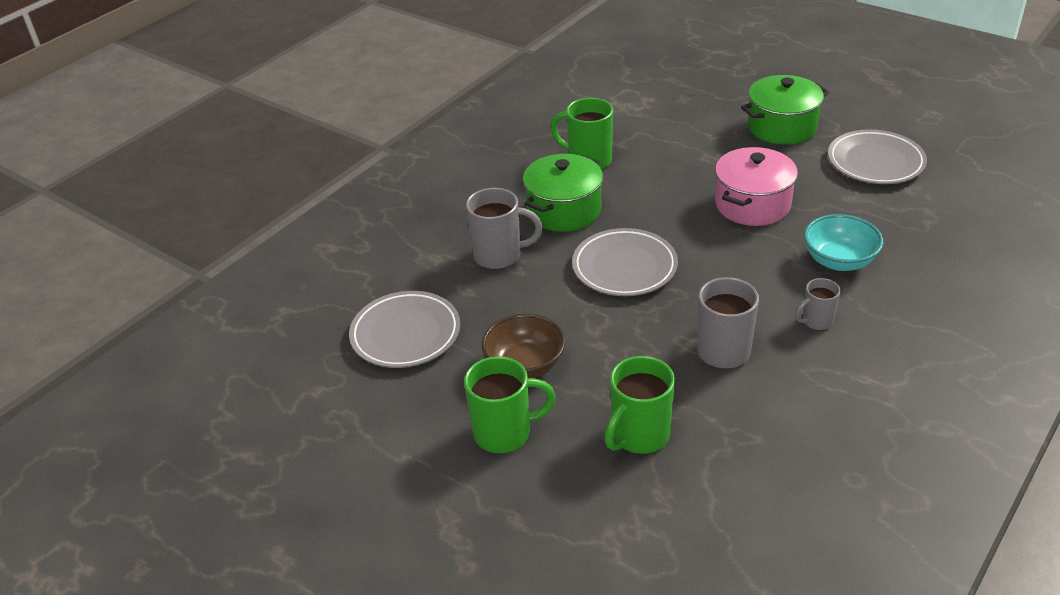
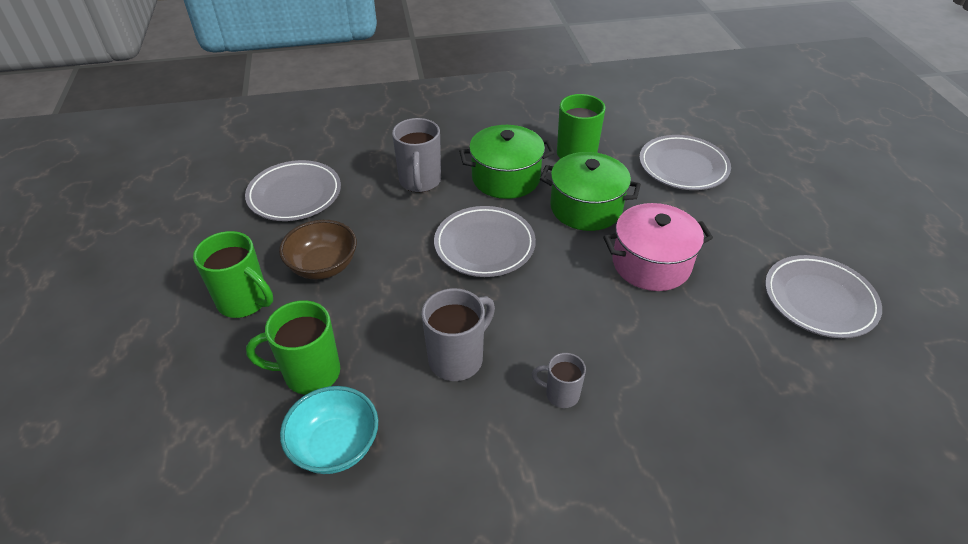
camera: 40 degrees right, 5 degrees up
grey mug [466,188,542,269] -> grey mug turned 45 degrees clockwise [392,118,441,192]
green pot [741,75,829,145] -> green pot moved to [540,152,641,231]
turquoise bowl [804,214,883,271] -> turquoise bowl moved to [280,386,378,474]
none -> grey plate [639,135,731,190]

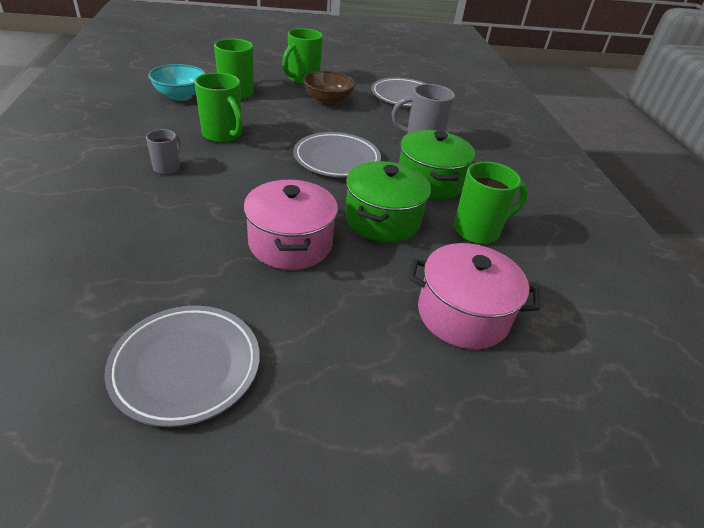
camera: 90 degrees right, 5 degrees down
grey mug [422,288,495,381] -> green mug [194,72,243,143]
grey plate [639,135,731,190] -> pink pot [409,243,540,349]

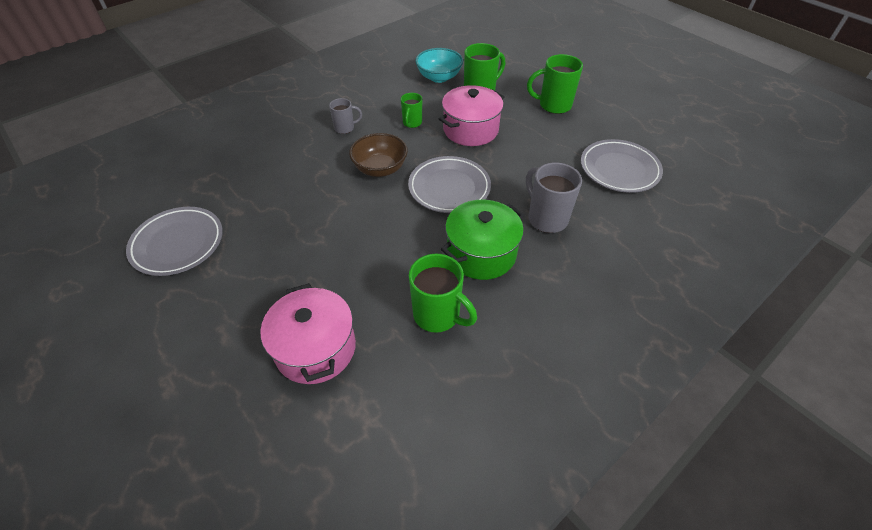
camera: 60 degrees right, 10 degrees up
green mug [194,72,243,143] -> green mug [401,93,422,128], size x0.59
pink pot [243,180,338,270] -> pink pot moved to [439,85,504,146]
brown bowl [303,71,356,106] -> brown bowl moved to [349,133,408,177]
green pot [345,161,431,242] -> none

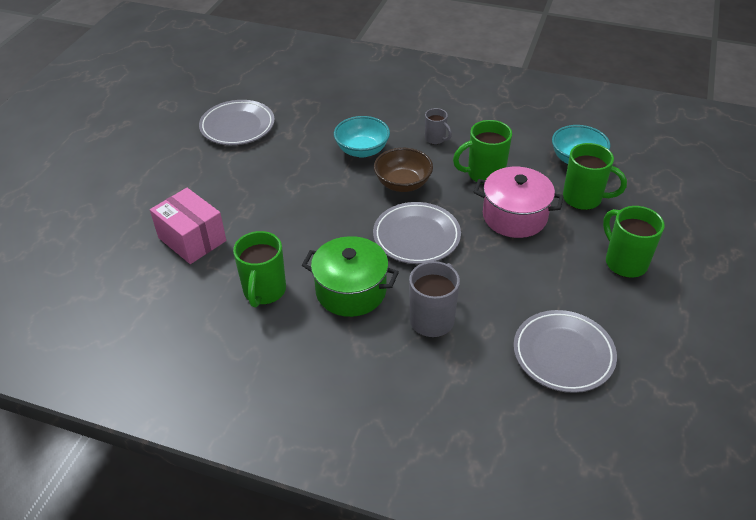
camera: 60 degrees right, 5 degrees down
pink pot [260,283,356,384] -> pink box [150,188,226,264]
green mug [401,93,422,128] -> green mug [453,120,512,184], size x1.70
none -> turquoise bowl [334,116,390,157]

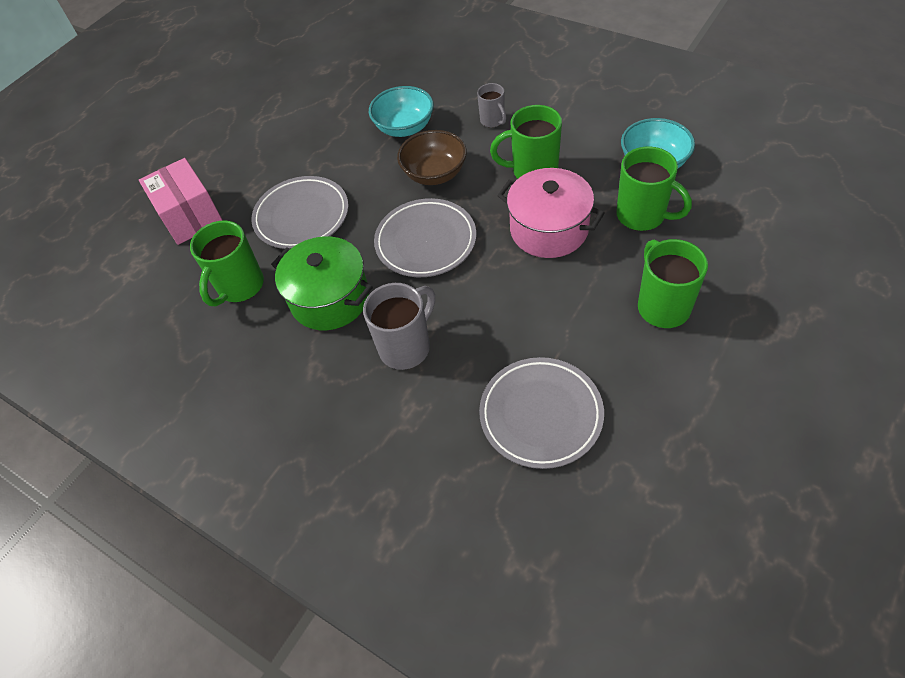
camera: 20 degrees right, 10 degrees up
grey plate [199,100,275,145] -> grey plate moved to [251,176,349,249]

